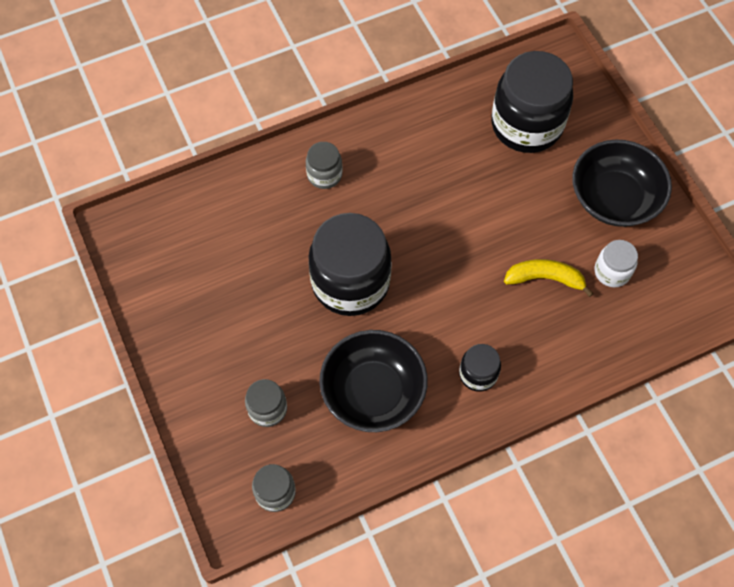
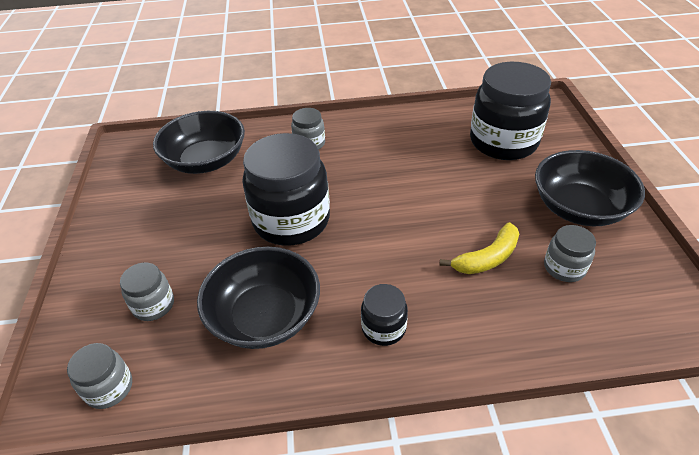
camera: 20 degrees right, 20 degrees down
yellow banana [504,259,594,297] -> yellow banana turned 120 degrees clockwise [440,222,519,274]
white jar [595,240,638,287] -> grey jar [544,225,596,282]
none -> black bowl [153,111,245,174]

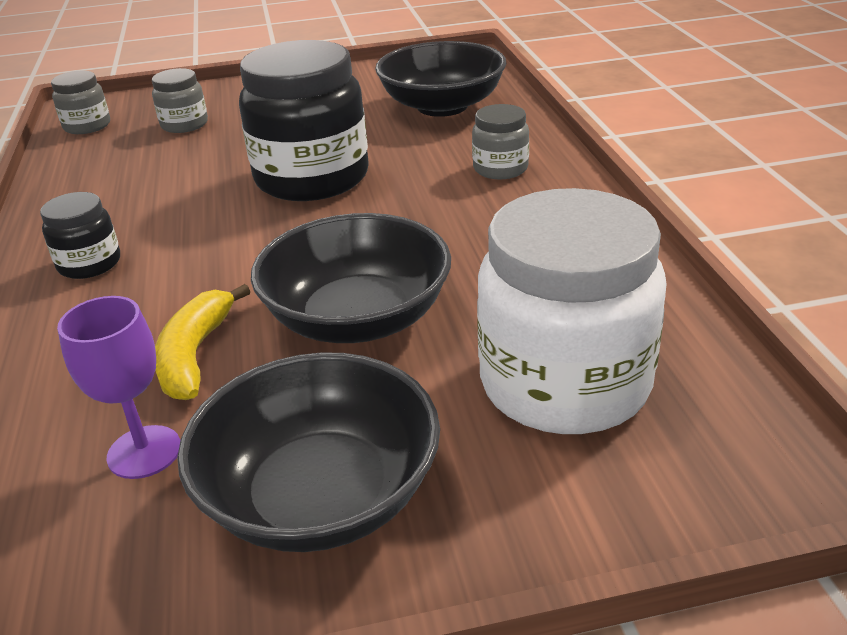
camera: 85 degrees right, 10 degrees down
black bowl [197,247,320,349] -> black bowl moved to [251,213,451,343]
yellow banana [440,222,519,274] -> yellow banana turned 45 degrees clockwise [155,284,250,400]
black jar [470,62,551,160] -> white jar [477,188,667,434]
grey jar [544,225,596,282] -> purple goblet [57,296,180,479]

